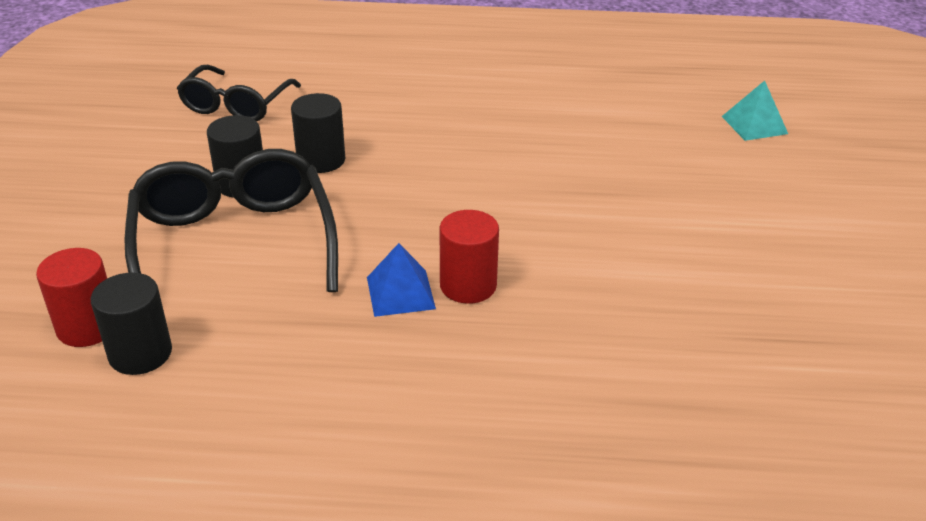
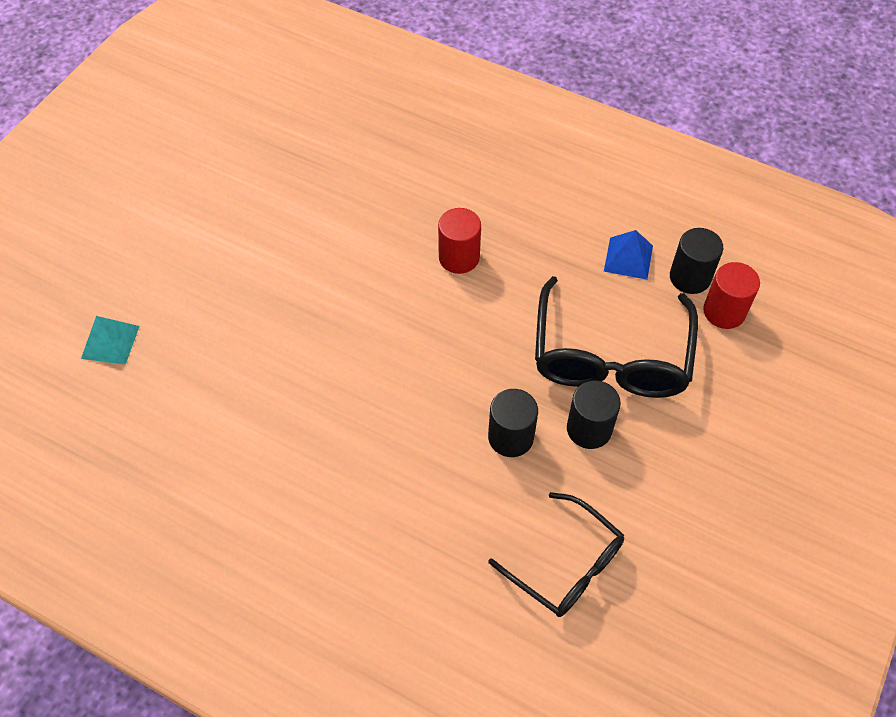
camera: 155 degrees left, 20 degrees up
black glasses [177,65,301,121] -> black glasses turned 90 degrees clockwise [488,492,624,617]
blue pyramid [367,243,436,317] -> blue pyramid moved to [604,230,653,280]

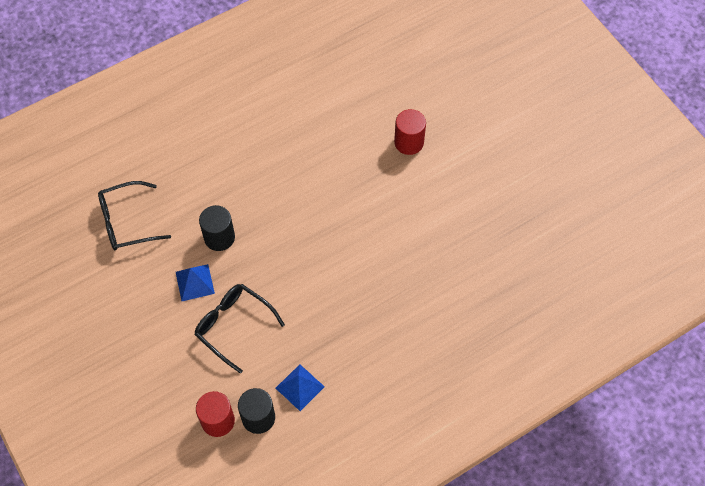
camera: 120 degrees right, 5 degrees up
turquoise pyramid [81,316,140,365] -> none
red cylinder [438,208,481,274] -> red cylinder moved to [394,109,426,155]
black glasses [535,276,698,398] -> black glasses [194,284,285,374], size x0.64
black cylinder [567,380,621,449] -> blue pyramid [176,264,215,301]

